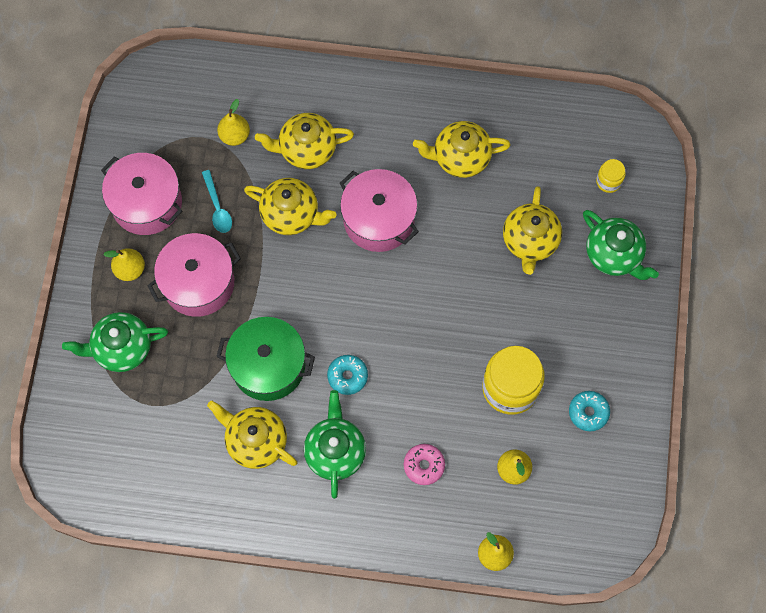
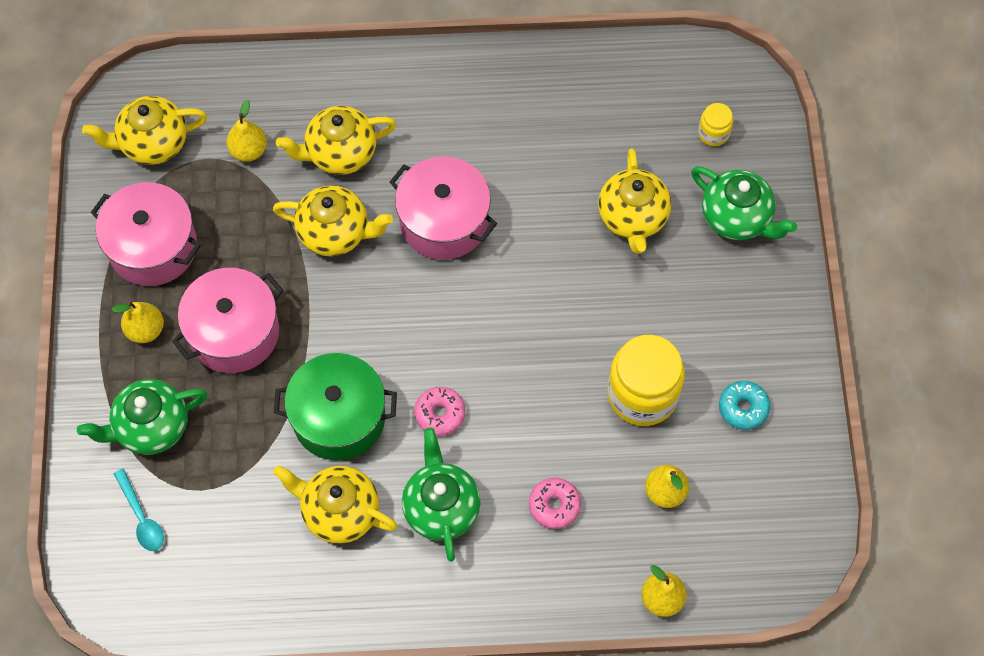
camera: 10 degrees left, 5 degrees down
turquoise spoon [202,170,232,233] -> turquoise spoon moved to [114,468,164,551]
turquoise donut [327,355,368,395] -> pink donut [414,387,465,436]
yellow teapot [413,121,511,178] -> yellow teapot moved to [82,96,207,165]

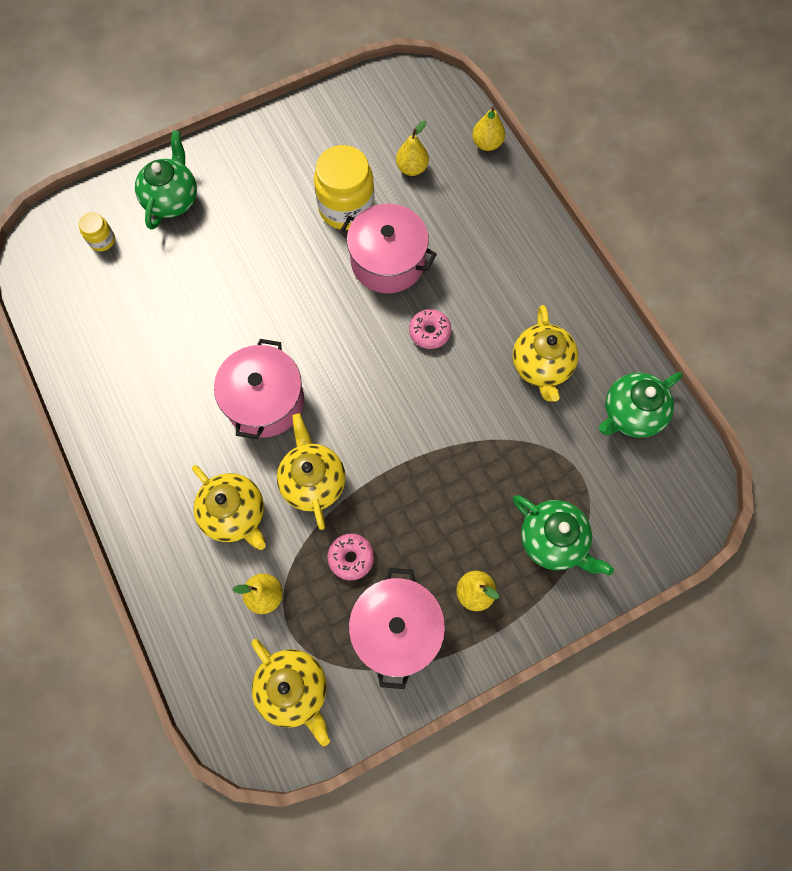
camera: 115 degrees left, 5 degrees up
turquoise spoon [114,468,164,551] -> none
pink pot [172,268,284,373] -> pink pot moved to [339,204,437,293]
green pot [274,353,397,460] -> none
green teapot [402,428,480,562] -> green teapot moved to [599,372,683,438]
pink donut [529,478,581,529] -> pink donut moved to [328,534,374,580]
yellow teapot [598,148,671,254] -> none
turquoise donut [719,381,770,430] -> none

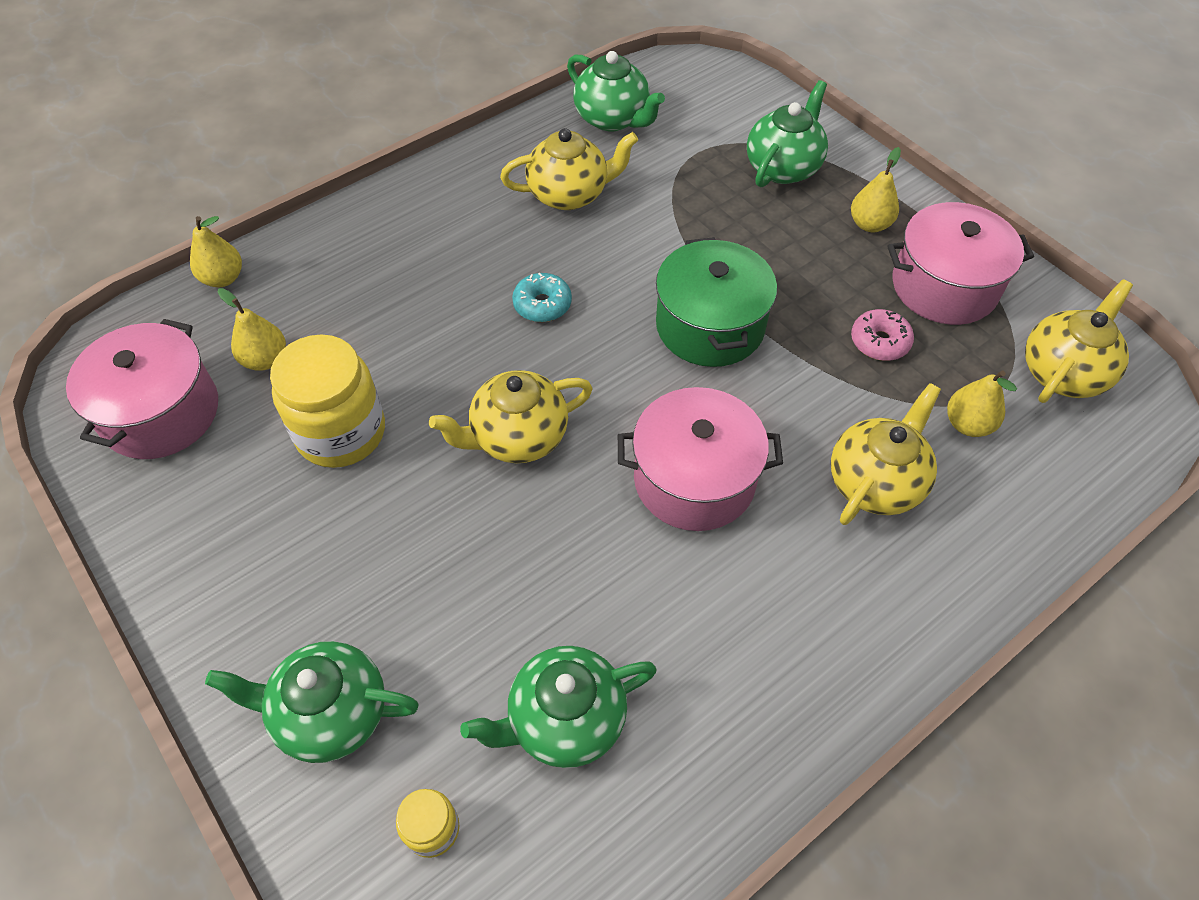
camera: 100 degrees left, 15 degrees down
yellow teapot [277,414,346,530] -> yellow teapot moved to [429,370,593,463]
pink pot [339,204,437,293] -> pink pot moved to [66,319,218,459]
pink donut [409,309,451,349] -> turquoise donut [512,273,572,322]
none -> green teapot [460,646,657,768]
none -> green pot [656,237,777,367]

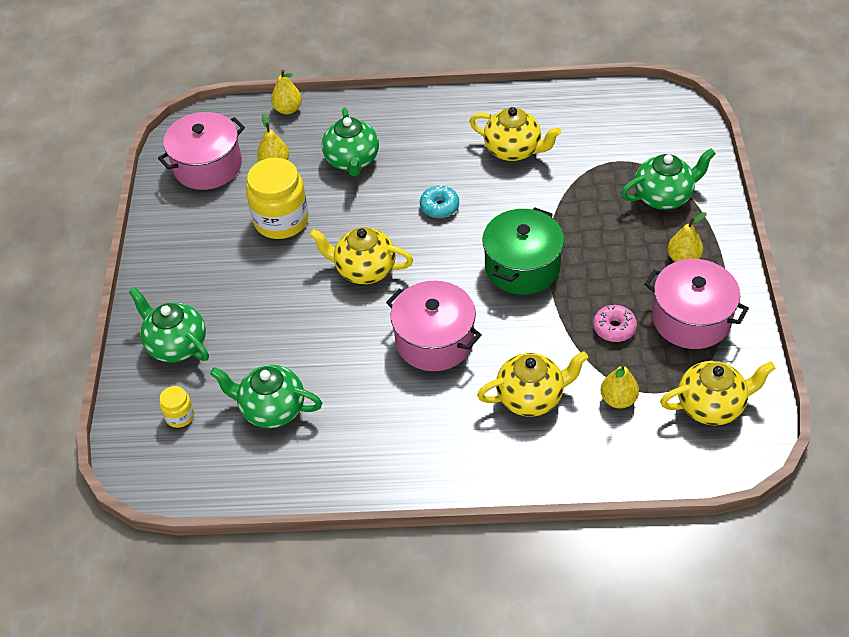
camera: 40 degrees right, 5 degrees down
green teapot [567,51,665,132] -> green teapot moved to [322,107,379,177]

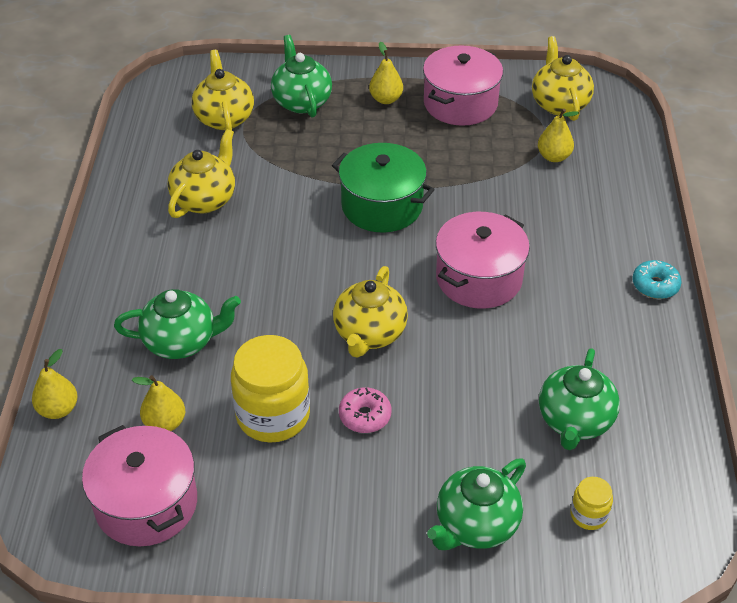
camera: 90 degrees left, 5 degrees down
turquoise donut [420,185,459,218] -> turquoise donut moved to [632,260,682,299]
yellow teapot [477,351,588,417] -> yellow teapot moved to [192,50,254,131]
pink donut [593,305,637,342] -> pink donut moved to [339,387,391,433]

